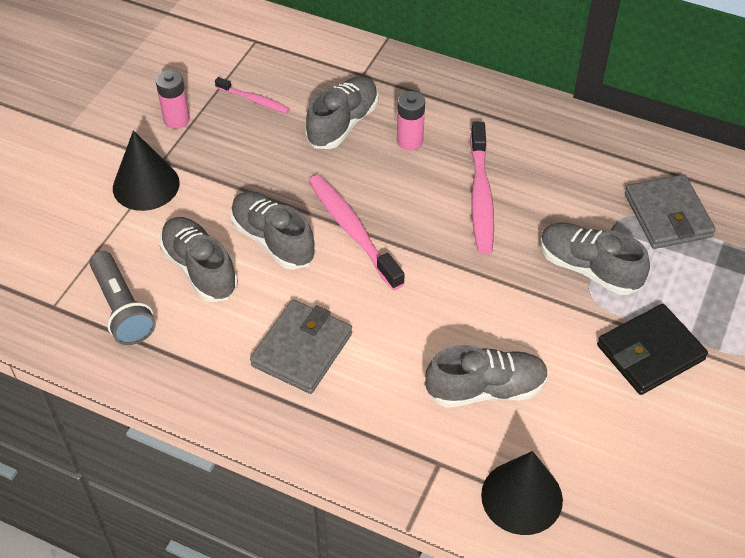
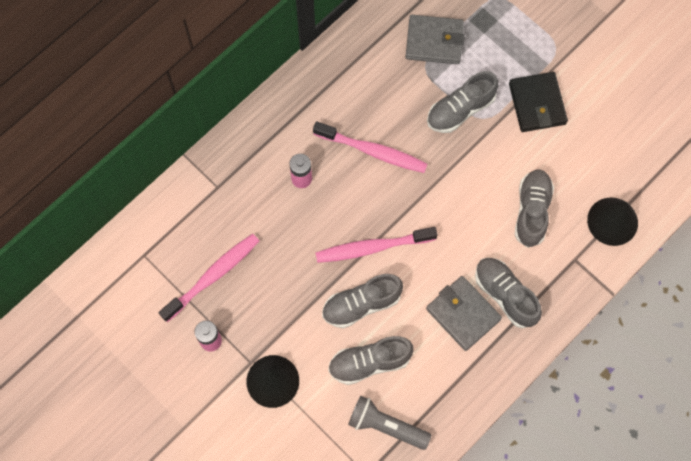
camera: 70 degrees left, 20 degrees up
grey flashlight [89,251,156,345] -> grey flashlight turned 150 degrees counterclockwise [348,396,431,450]
pink toothbrush [215,77,290,114] -> pink toothbrush [159,234,259,322], size x1.81
grey shoe [306,76,379,149] -> grey shoe moved to [475,258,542,328]

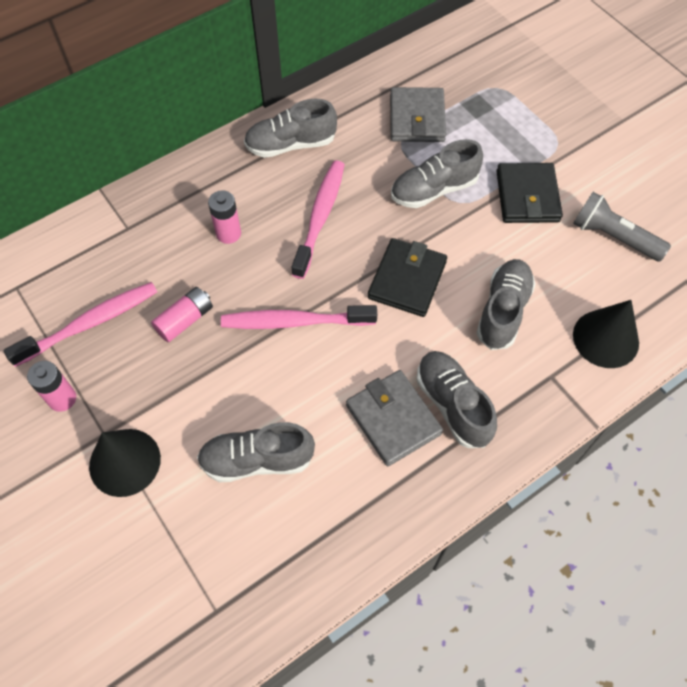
camera: 10 degrees right, 10 degrees down
pink toothbrush [313,121,428,173] -> pink toothbrush turned 105 degrees counterclockwise [292,160,345,279]
grey shoe [322,274,403,328] -> grey shoe moved to [244,99,337,158]
grey flashlight [348,396,431,450] -> grey flashlight moved to [573,192,671,261]
grey wallet [405,15,465,64] -> grey wallet turned 75 degrees clockwise [390,87,446,142]
none -> pink battery [151,287,213,342]
none -> black wallet [368,238,447,317]

